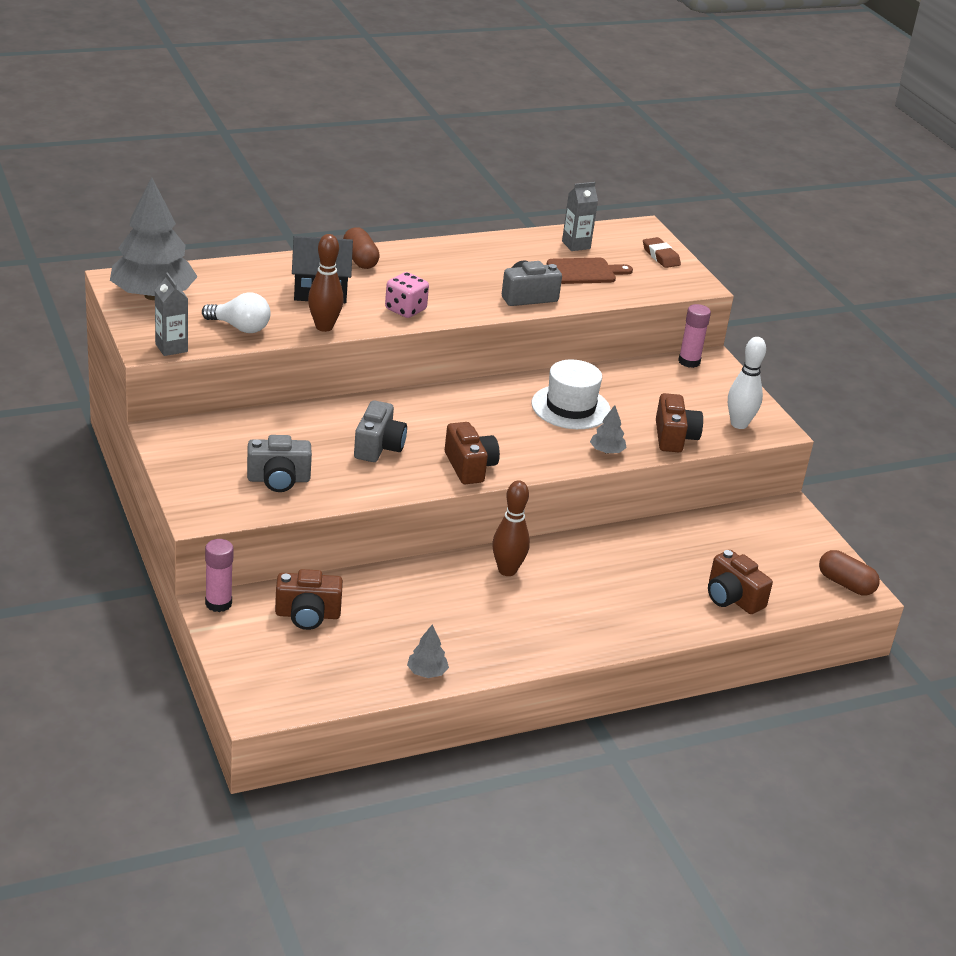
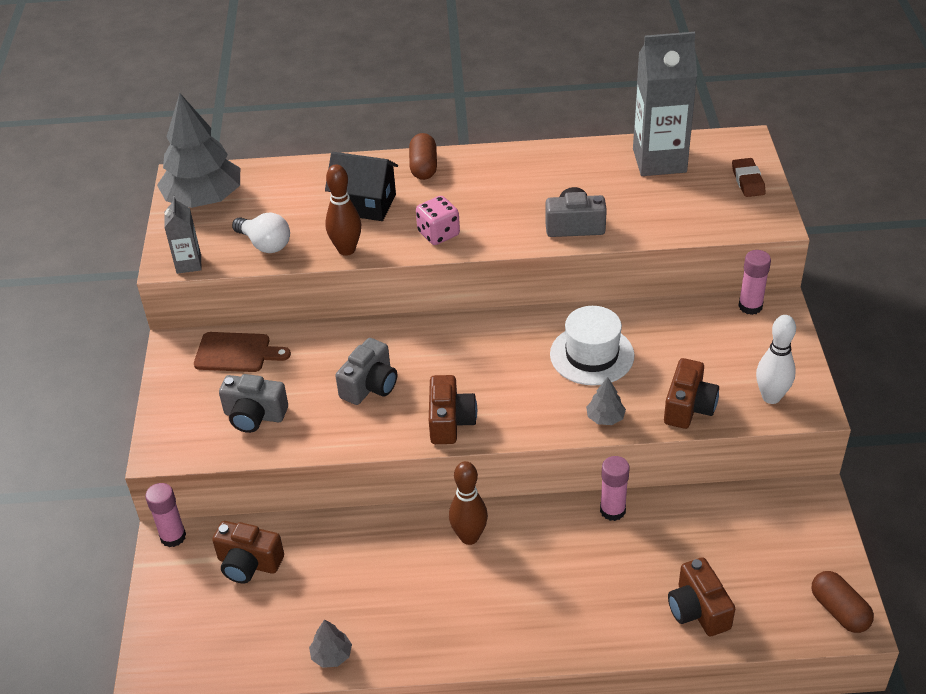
camera: 25 degrees right, 10 degrees up
brown cutting board [547,258,633,284] -> brown cutting board moved to [194,332,291,372]
grey carton [562,182,598,251] -> grey carton [633,32,697,176], size x2.00
none -> pink glue stick [600,456,630,521]

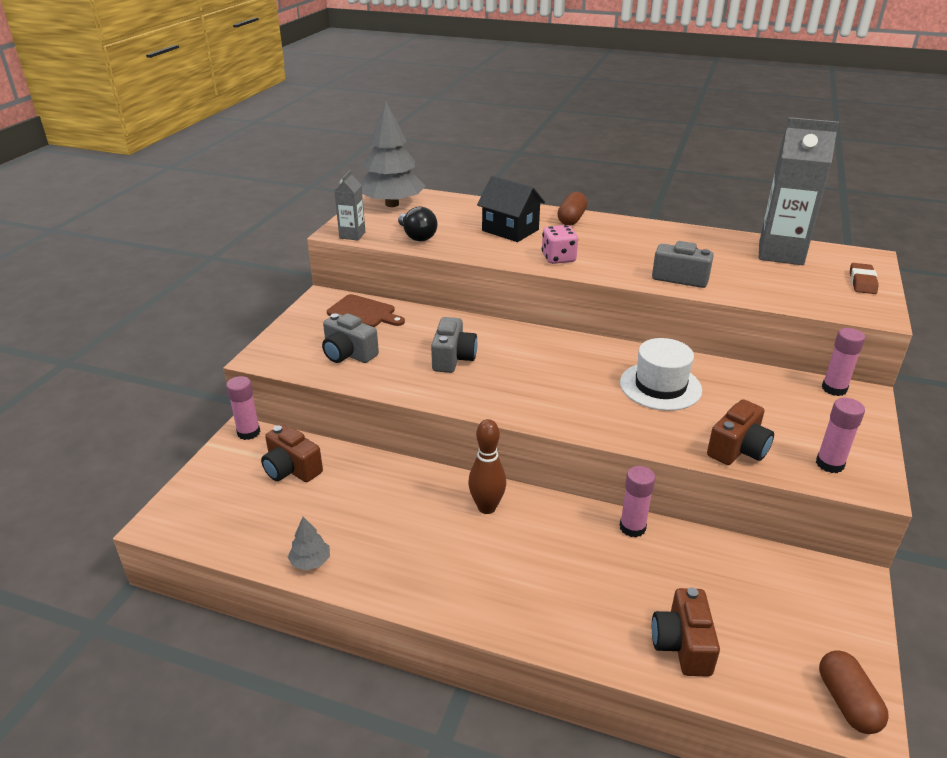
camera: 20 degrees right, 10 degrees down
white light bulb [232,213,290,253] -> black light bulb [398,206,437,241]
brown bowling pin [325,164,361,256] -> none
grey camera [335,338,397,405] -> grey camera turned 45 degrees counterclockwise [431,317,477,373]
brown camera [429,375,477,444] -> none
grey tree [586,377,626,425] -> none
white bowling pin [756,315,796,404] -> pink glue stick [816,398,865,473]

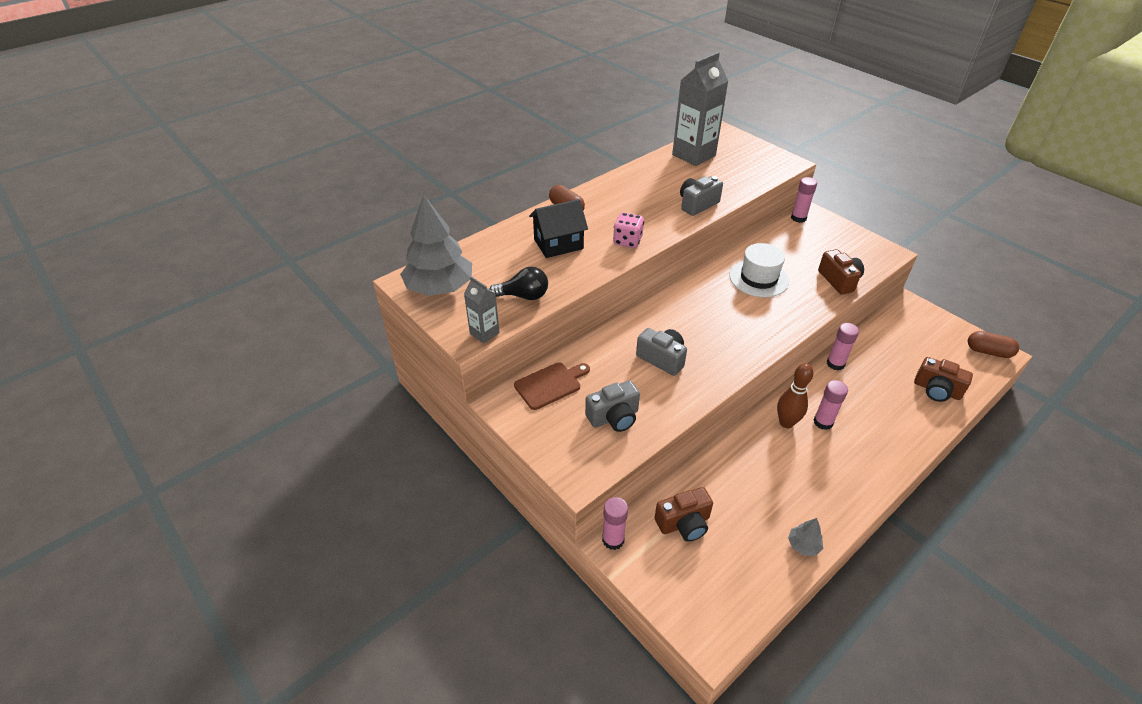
camera: 60 degrees left, 10 degrees up
pink glue stick [816,398,865,473] -> pink glue stick moved to [814,380,848,430]
brown eraser [850,263,879,294] -> none

